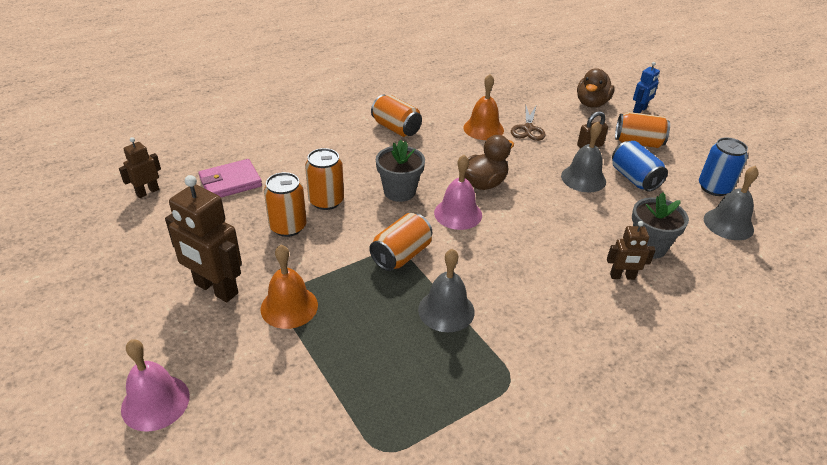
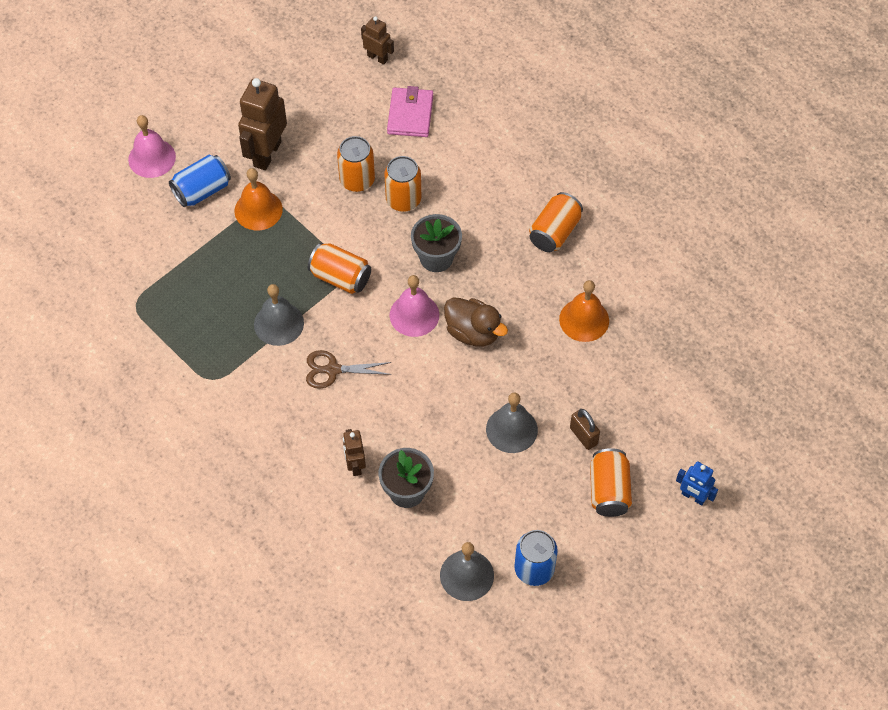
camera: 80 degrees right, 20 degrees up
pink wallet [198,159,262,197] -> pink wallet turned 45 degrees clockwise [387,86,433,137]
brown scissors [511,104,546,141] -> brown scissors moved to [306,350,392,389]
brown duck [577,68,615,108] -> none
blue can [612,141,668,192] -> blue can moved to [169,154,231,207]

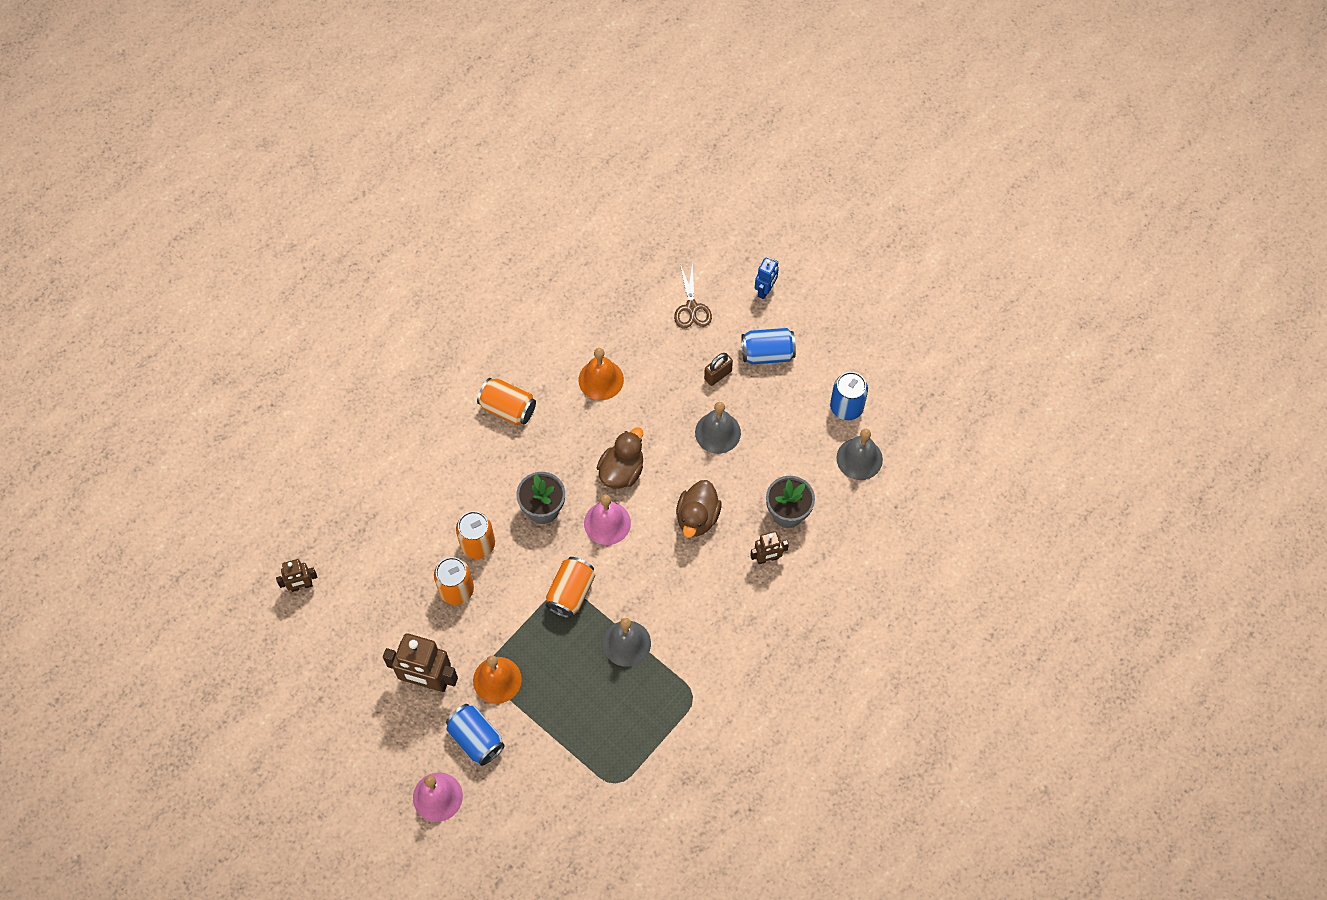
camera: 95 degrees left, 5 degrees up
brown scissors [306,350,392,389] -> brown scissors moved to [674,262,712,329]
brown robot [361,16,394,65] -> brown robot turned 135 degrees counterclockwise [276,559,317,592]
pink wallet [387,86,433,137] -> none
orange can [590,448,632,517] -> blue can [742,328,796,364]
none -> brown duck [676,480,722,538]

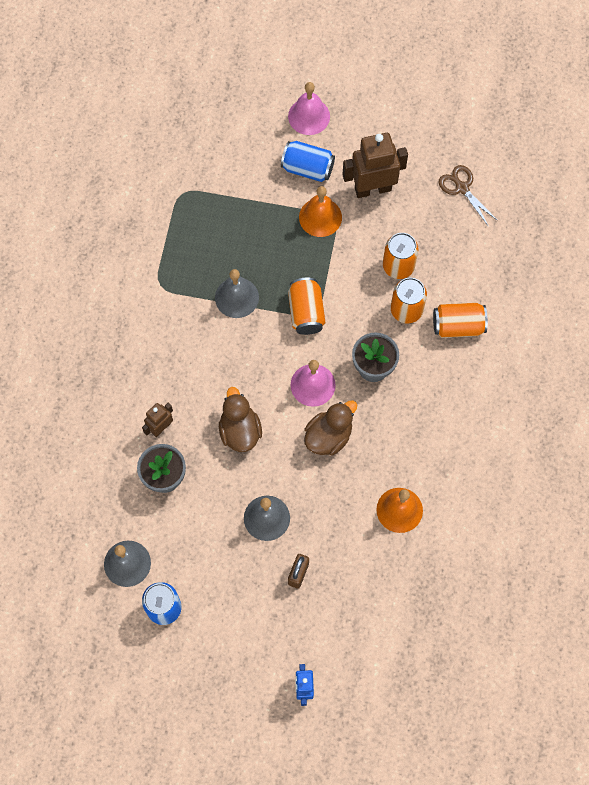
camera: 150 degrees right, 5 degrees up
brown robot [276,559,317,592] -> none
orange can [477,378,536,425] -> orange can moved to [433,303,488,338]
brown duck [597,427,643,489] -> brown duck turned 135 degrees counterclockwise [304,400,357,456]
brown scissors [674,262,712,329] -> brown scissors moved to [439,165,498,227]
blue can [742,328,796,364] -> none

